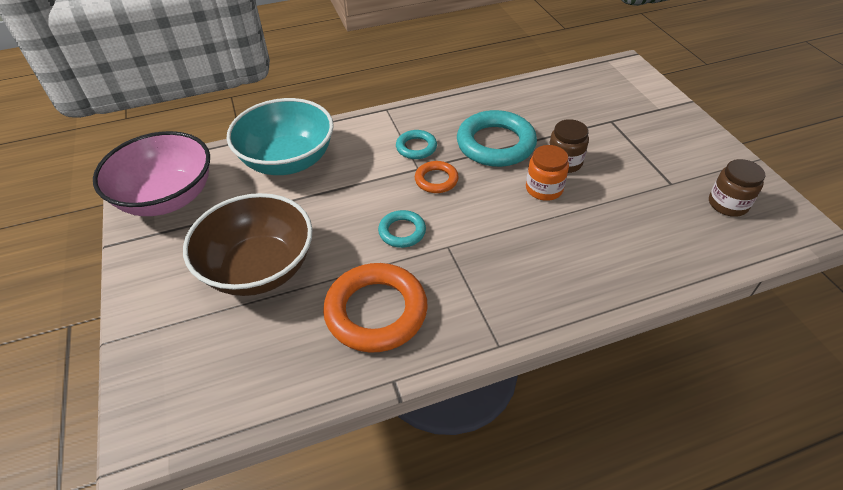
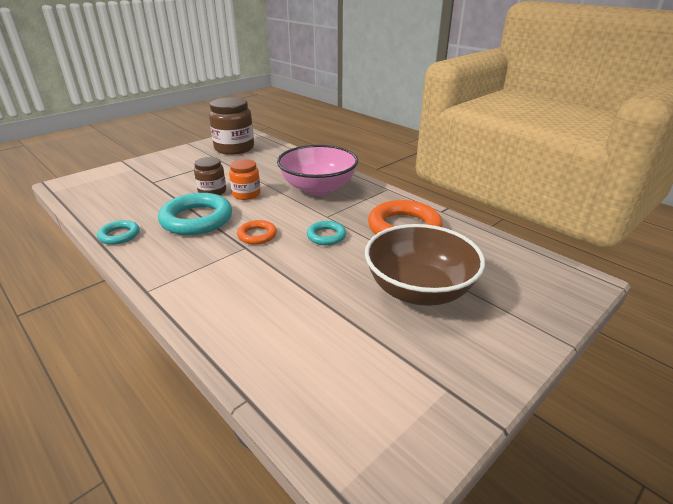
camera: 115 degrees left, 15 degrees down
pink bowl [93,131,210,216] -> pink bowl moved to [277,145,358,196]
turquoise bowl [227,98,334,175] -> none
turquoise ring [396,130,437,159] -> turquoise ring moved to [97,220,140,245]
brown jar [709,159,765,217] -> brown jar [209,97,254,155], size x1.73

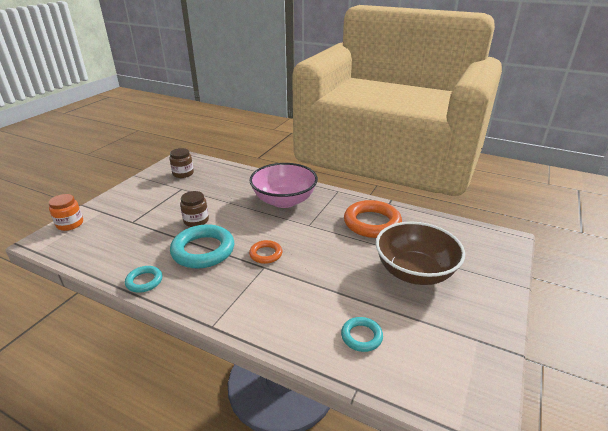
camera: 20 degrees left, 0 degrees up
brown jar [209,97,254,155] -> brown jar [170,148,194,178], size x0.58
orange jar [229,159,261,200] -> orange jar moved to [49,194,83,231]
turquoise ring [307,221,346,245] -> turquoise ring moved to [341,317,383,352]

